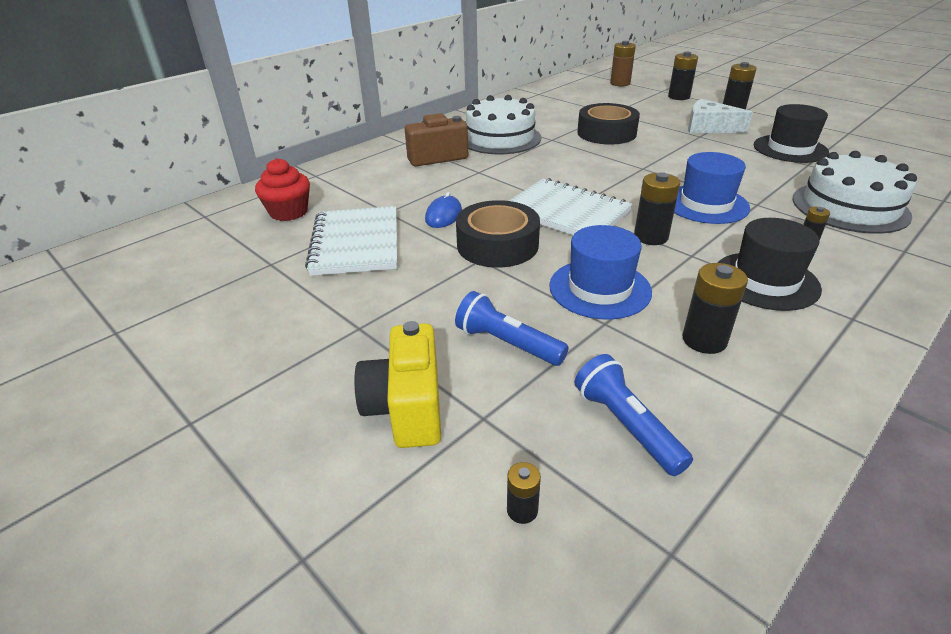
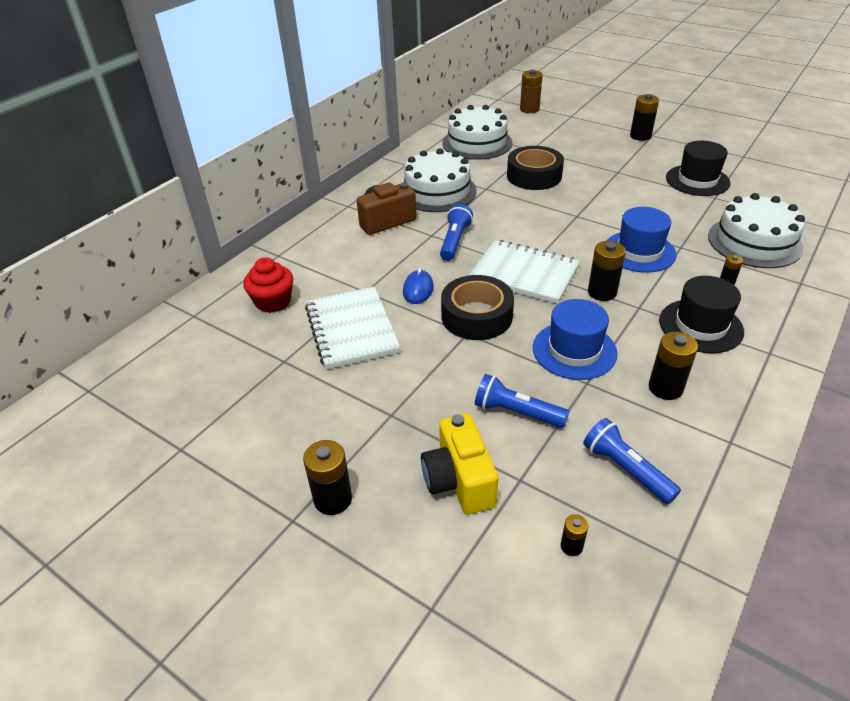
camera: 10 degrees left, 5 degrees up
black battery [668,52,698,100] -> black battery moved to [303,440,352,515]
white cheese [688,99,753,133] -> none
none -> blue flashlight [440,204,473,261]
none -> white cake [442,105,513,160]

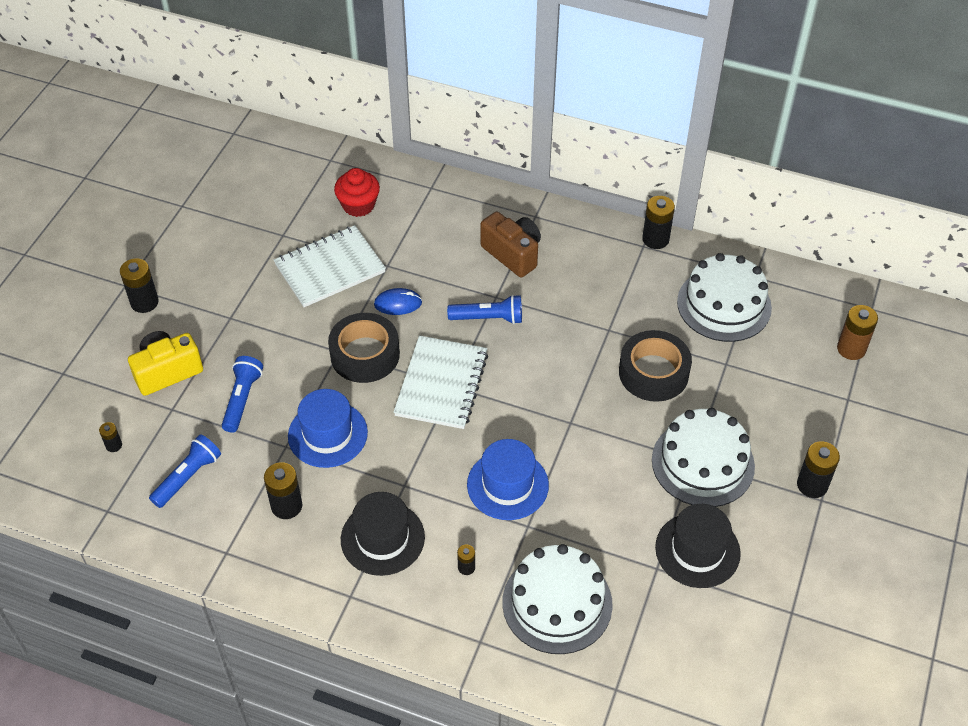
camera: 75 degrees right, 10 degrees up
white cake [404,149,477,212] -> white cake moved to [652,408,755,507]
black battery [588,241,626,301] -> black battery moved to [642,196,675,249]

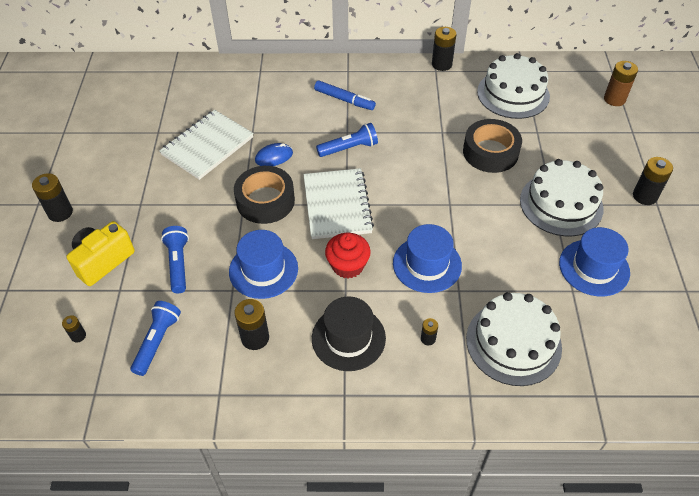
camera: 20 degrees left, 0 degrees up
red cupcake [334,168,380,217] -> red cupcake moved to [325,232,371,279]
brown camera [480,212,541,277] -> blue marker [314,81,376,110]
black hat [655,504,741,588] -> blue hat [559,227,630,296]

